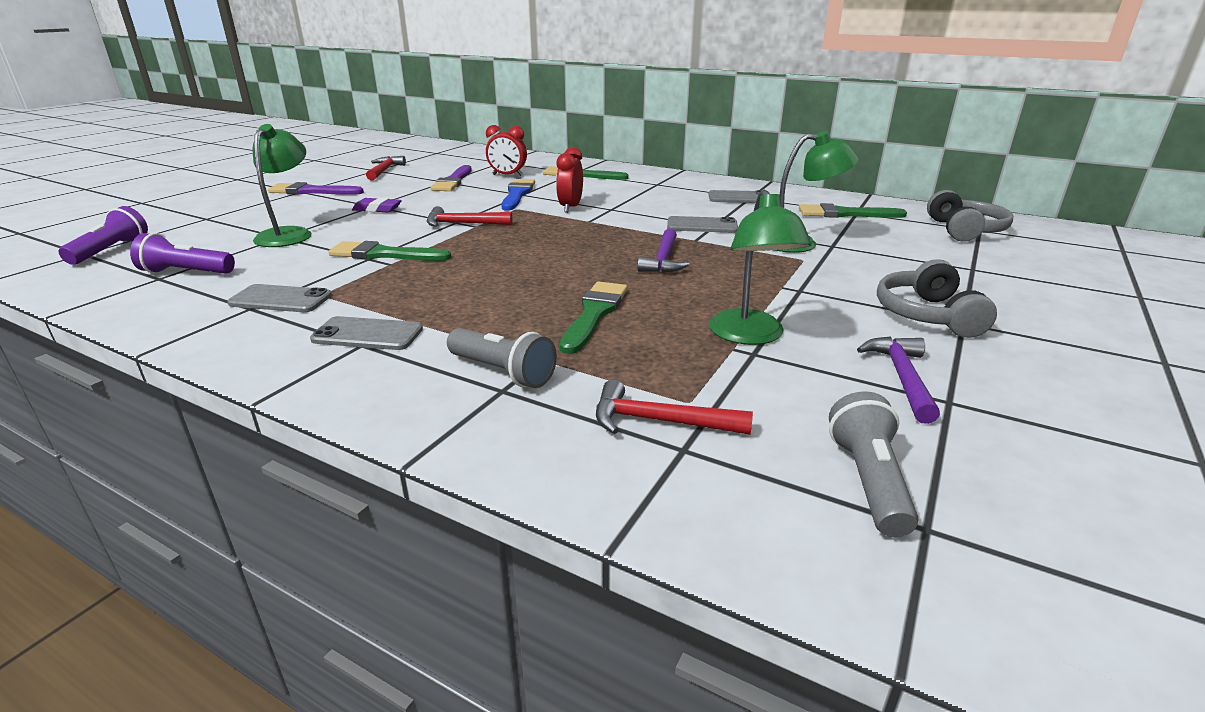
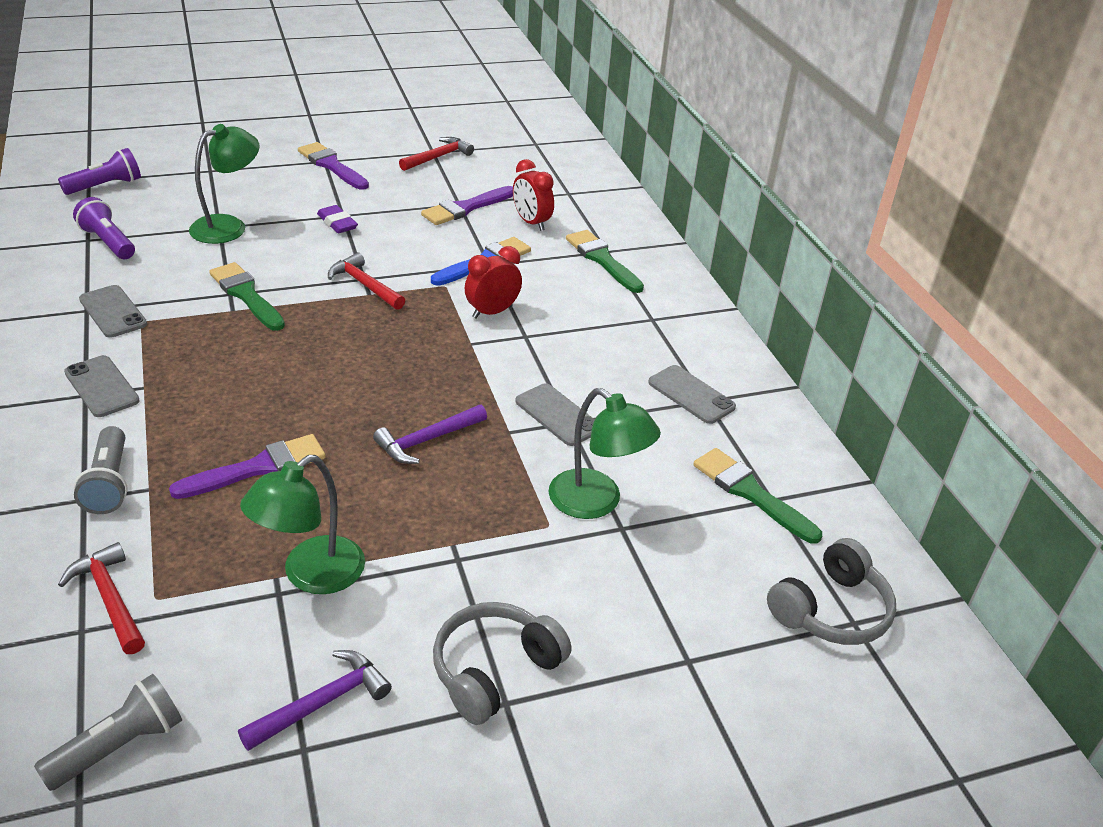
camera: 40 degrees right, 10 degrees up
green brush [560,281,627,354] -> purple brush [169,434,326,499]

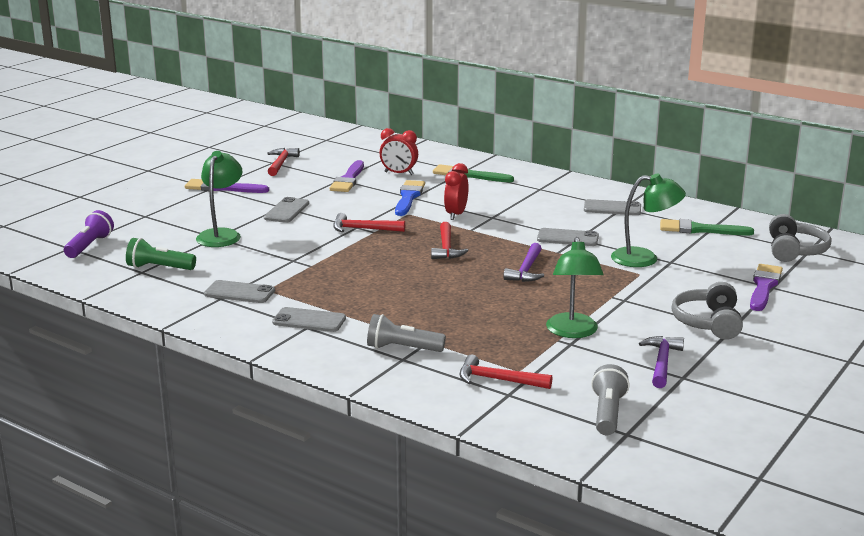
camera: 35 degrees left, 15 degrees down
purple flashlight [73,197,135,259] -> green flashlight [126,238,196,270]
grey flashlight [74,426,128,514] -> grey flashlight turned 150 degrees clockwise [367,314,446,352]
purple brush [169,434,326,499] -> purple brush moved to [750,264,783,311]
green brush [209,262,285,331] -> none
purple eraser [317,205,358,233] -> grey phone [264,197,309,223]
none -> red hammer [431,222,468,259]

